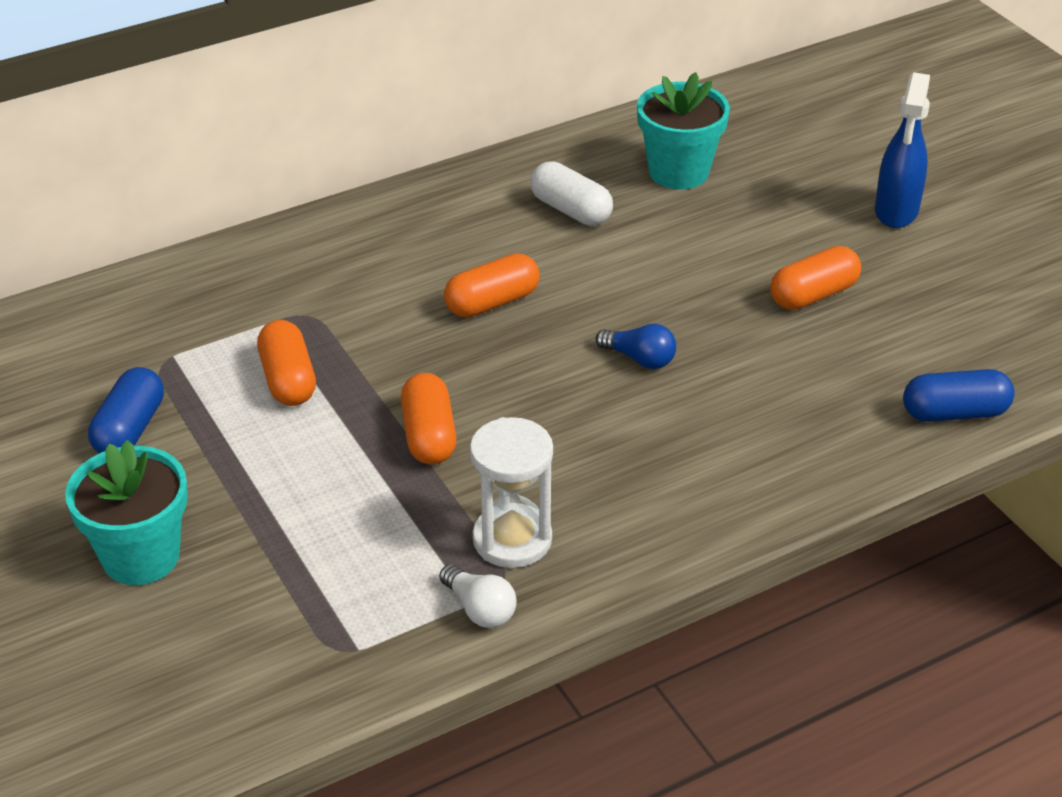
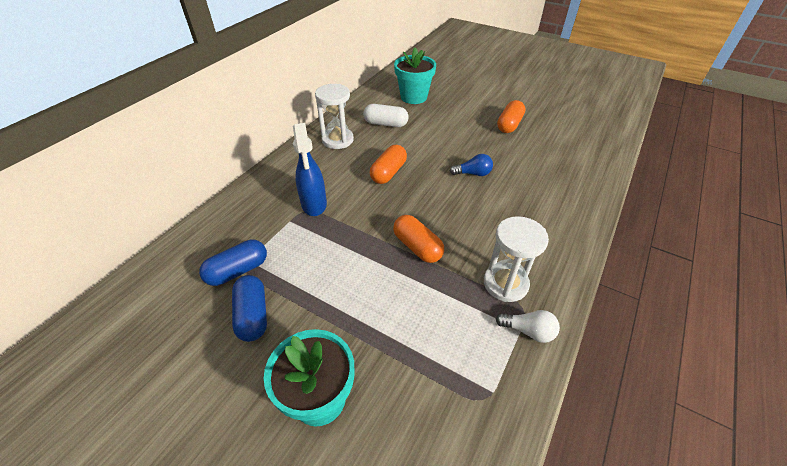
camera: 30 degrees left, 5 degrees up
orange capsule [257,320,316,406] -> none
blue spray bottle [875,72,930,228] -> blue spray bottle moved to [293,123,327,216]
blue capsule [903,369,1015,422] -> blue capsule moved to [199,240,267,286]
none -> white hourglass [315,84,354,149]

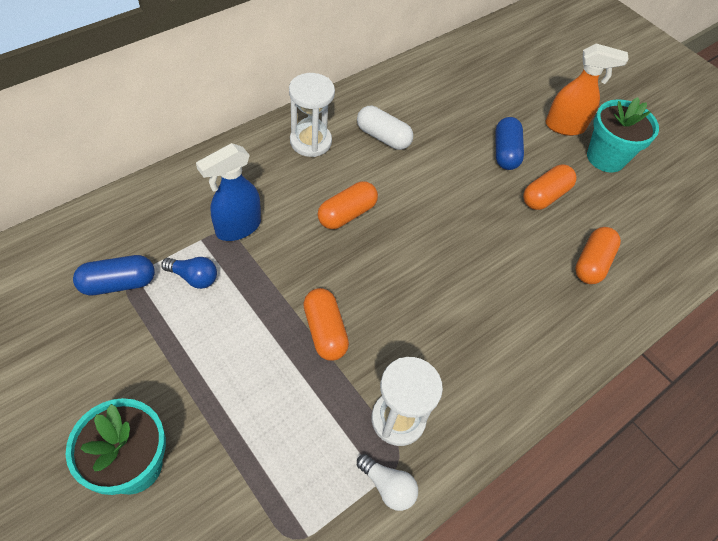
camera: 15 degrees right, 10 degrees up
blue capsule [232,275,267,342] -> blue capsule moved to [495,117,524,170]
blue spray bottle [293,123,327,216] -> blue spray bottle turned 45 degrees clockwise [196,143,261,241]
turquoise flower pot [394,47,436,104] -> turquoise flower pot moved to [587,97,659,173]
blue light bulb [450,154,493,176] -> blue light bulb moved to [161,257,217,289]
none -> orange spray bottle [545,44,629,136]
none -> orange capsule [575,227,621,284]

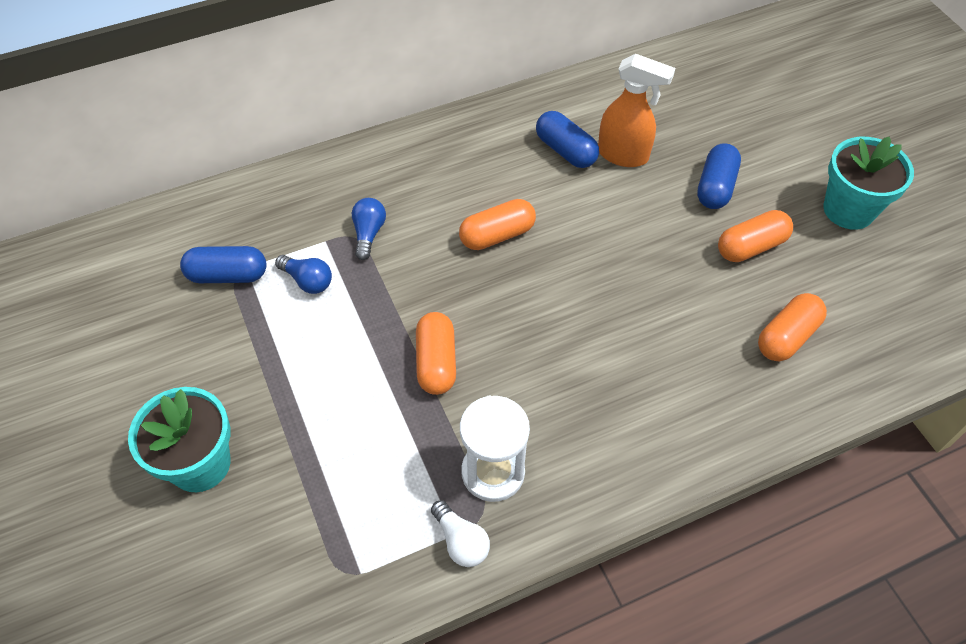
camera: 20 degrees right, 0 degrees up
blue spray bottle [196,143,261,241] -> blue light bulb [352,198,386,260]
white hourglass [289,73,335,157] -> none
white capsule [357,106,413,150] -> blue capsule [536,111,599,168]
orange spray bottle [545,44,629,136] -> orange spray bottle moved to [598,54,675,167]

